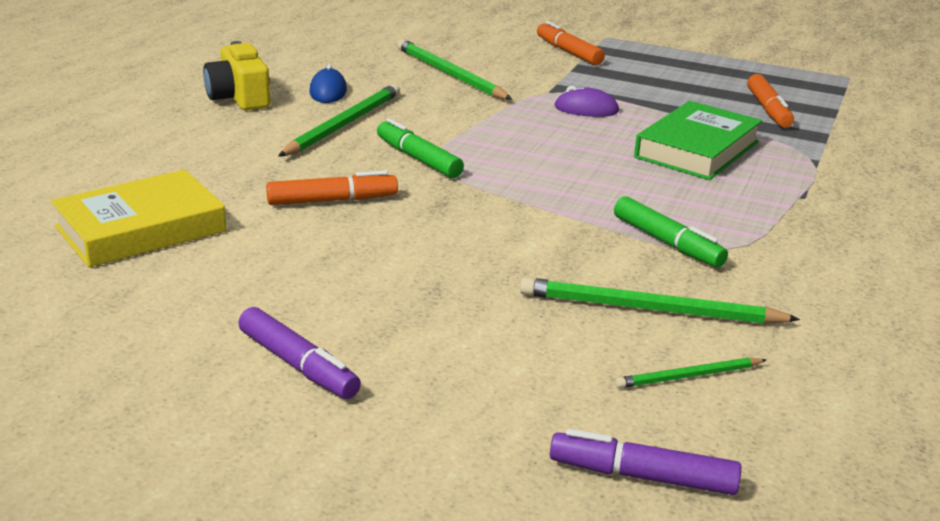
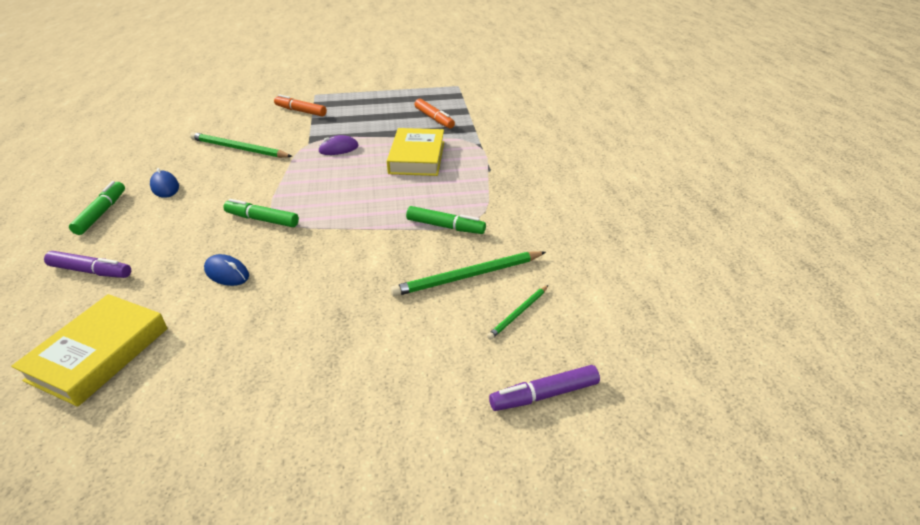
camera: 30 degrees left, 10 degrees up
yellow camera [203,41,270,110] -> green marker [69,181,125,235]
purple marker [238,307,361,399] -> purple marker moved to [44,251,131,278]
orange marker [266,170,398,205] -> blue mouse [204,254,249,286]
green pencil [278,84,400,157] -> none
green book [634,101,762,180] -> yellow book [387,128,444,176]

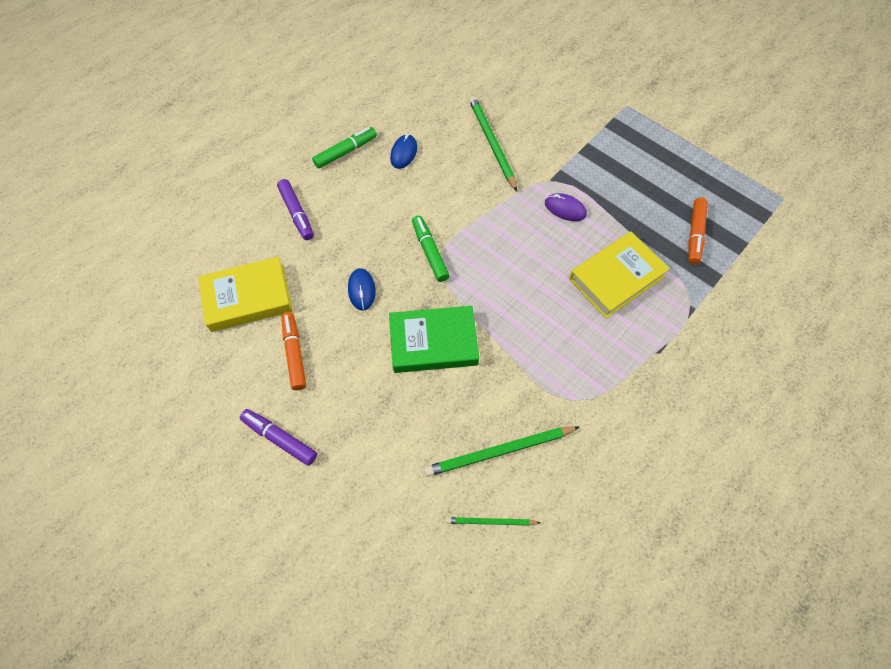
camera: 50 degrees right, 25 degrees up
orange marker [274,94,327,117] -> orange marker moved to [281,312,306,390]
green pencil [390,251,546,297] -> green pencil turned 45 degrees counterclockwise [424,426,580,477]
green marker [406,206,486,234] -> none
purple marker [489,365,600,411] -> purple marker moved to [240,409,317,466]
none -> green book [389,306,479,373]

